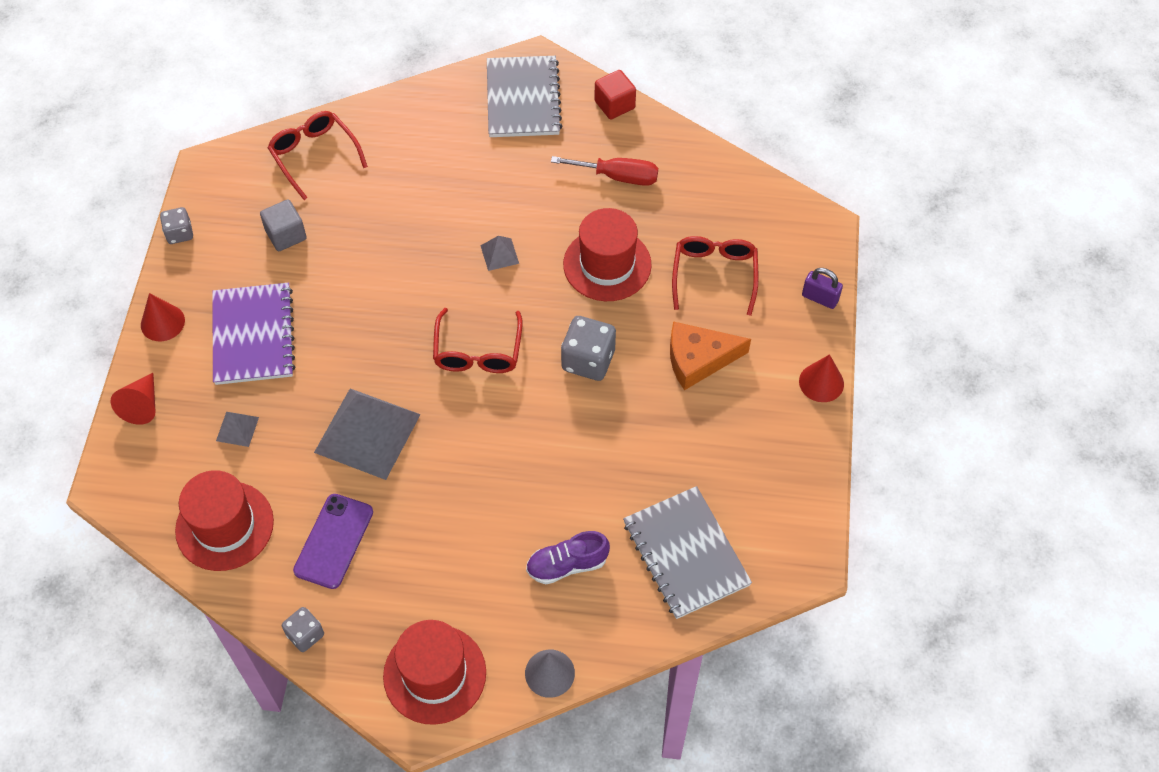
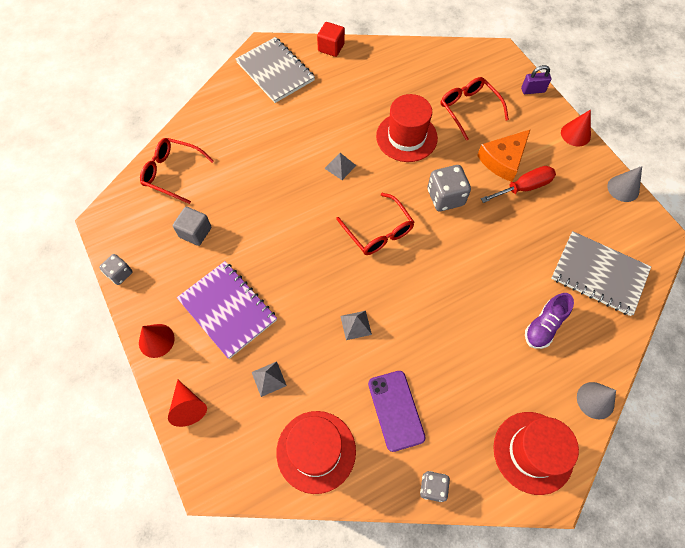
camera: 35 degrees left, 5 degrees up
grey pyramid [314,388,421,480] -> grey pyramid [340,311,372,340], size x0.43
red screwdriver [551,156,658,186] -> red screwdriver moved to [481,166,556,203]
none -> grey cone [607,166,642,202]

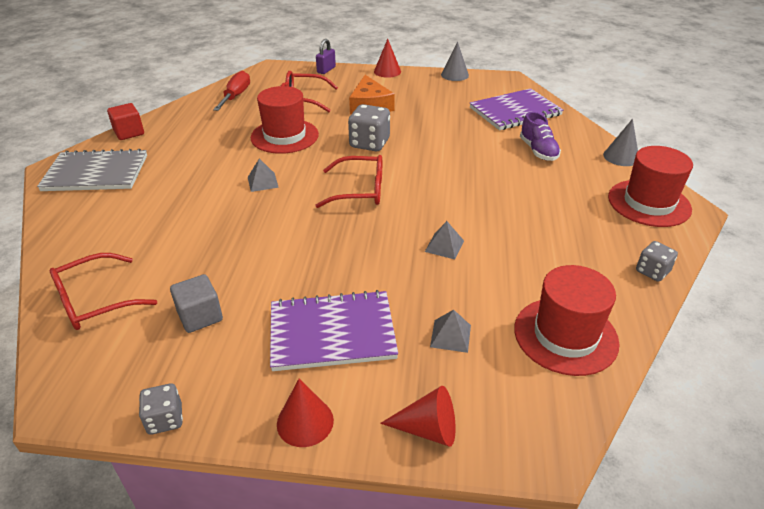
camera: 55 degrees left, 25 degrees down
purple phone [368,371,426,452] -> none
red screwdriver [481,166,556,203] -> red screwdriver moved to [213,71,250,111]
grey notebook [551,231,651,316] -> purple notebook [470,88,564,130]

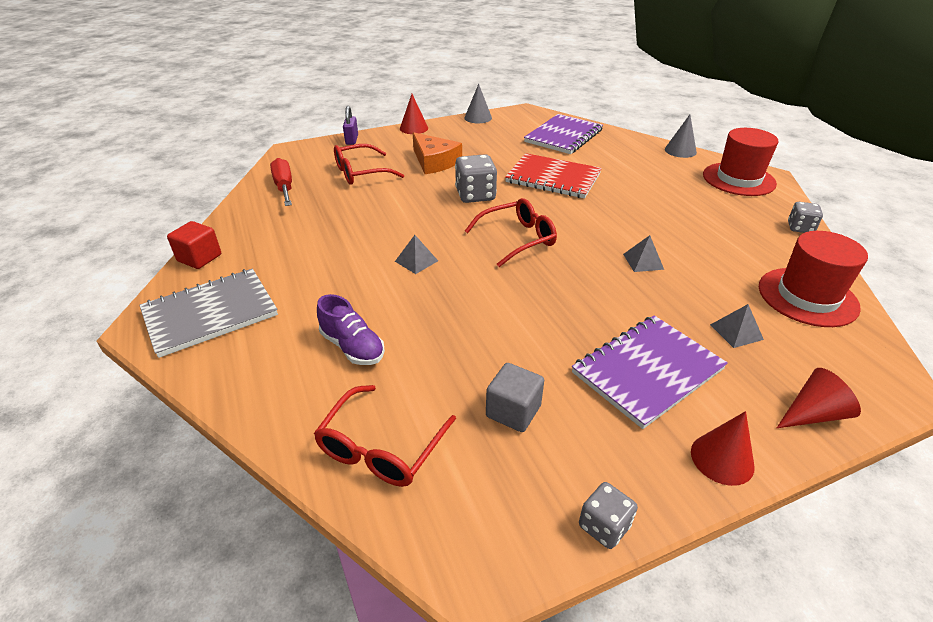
camera: 30 degrees left, 0 degrees up
red hat [250,86,319,154] -> none
purple shoe [520,112,561,161] -> purple shoe moved to [317,294,385,365]
none -> red notebook [505,153,602,198]

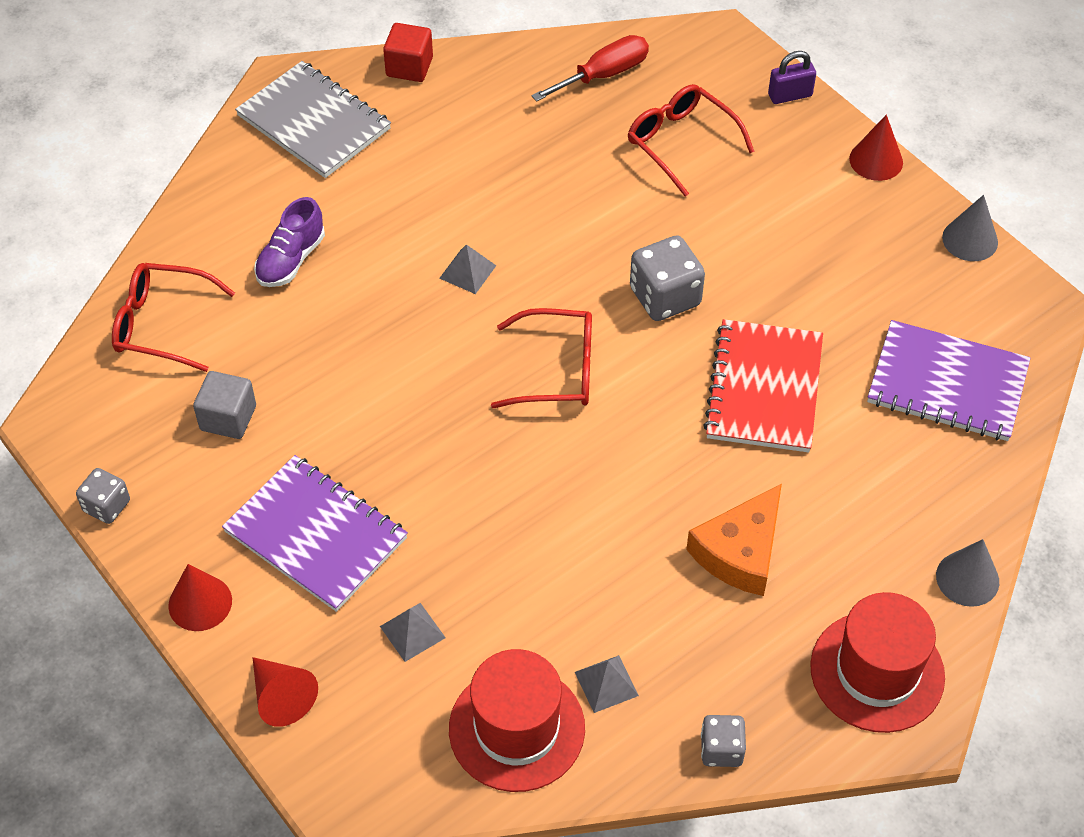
camera: 75 degrees right, 15 degrees up
orange cheese [413,132,462,174] -> orange cheese moved to [686,484,782,596]
red glasses [465,198,557,267] -> red glasses turned 45 degrees counterclockwise [491,308,592,408]
grey pyramid [623,235,664,272] -> grey pyramid moved to [575,655,639,713]

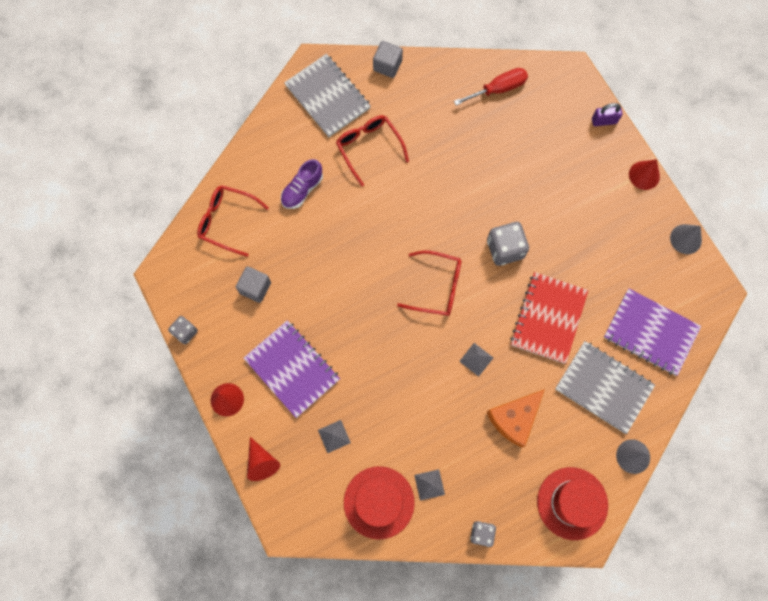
camera: 10 degrees right, 20 degrees up
red cube [383,23,433,82] -> grey cube [373,41,403,78]
grey pyramid [439,244,496,294] -> grey pyramid moved to [459,343,493,377]
red glasses [628,84,755,197] -> red glasses moved to [336,115,409,186]
none -> grey notebook [555,341,655,434]

